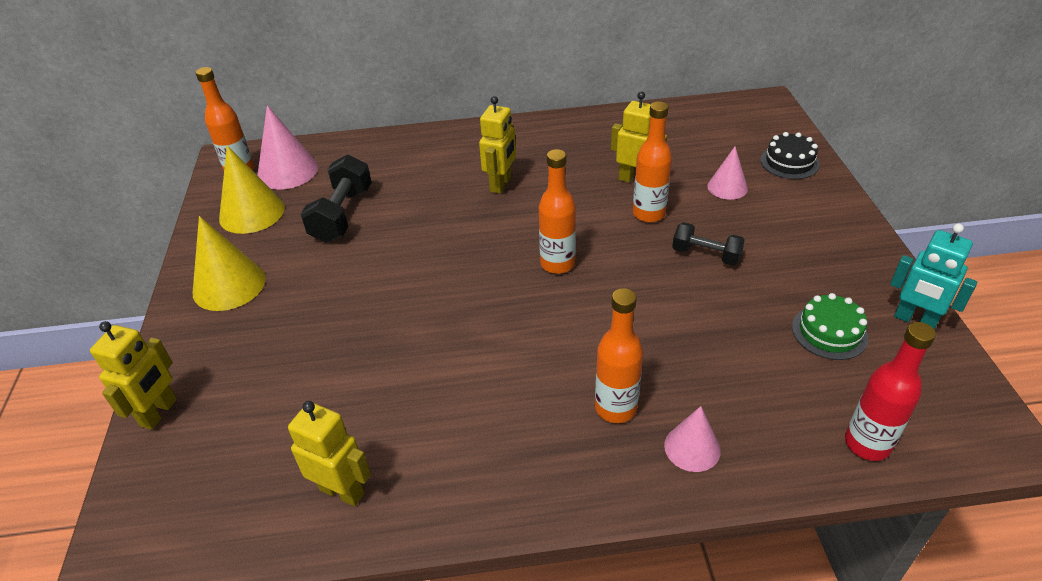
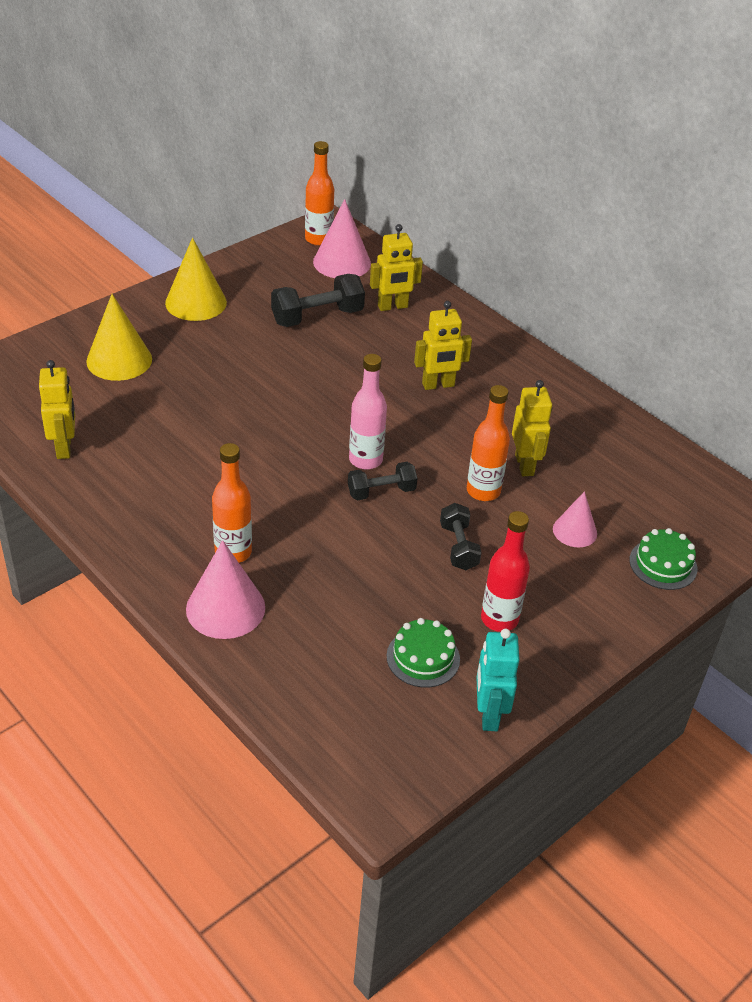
camera: 50 degrees right, 0 degrees up
yellow robot [90,321,177,430] -> yellow robot moved to [370,224,423,311]
yellow cone [219,145,285,234] -> yellow cone moved to [86,294,152,381]
orange bottle [539,149,576,274] -> pink bottle [349,354,387,469]
pink cone [664,406,721,472] -> pink cone [186,540,265,639], size x1.63
black cake [760,132,820,179] -> green cake [629,528,698,590]
red bottle [845,322,936,461] -> red bottle moved to [481,511,530,632]
none -> black dumbbell [348,462,417,500]

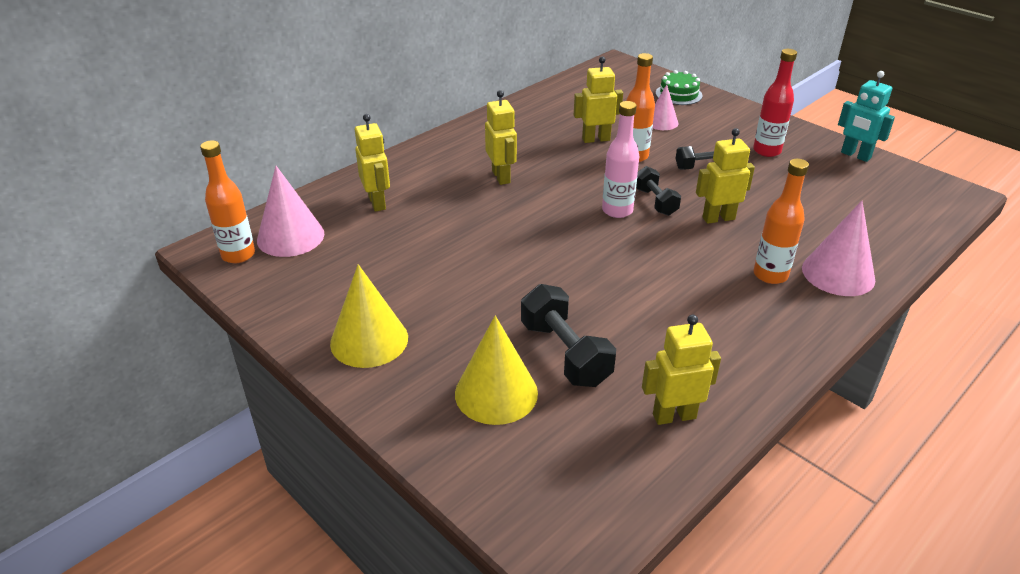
camera: 90 degrees left, 5 degrees down
black dumbbell [271,274,365,327] -> black dumbbell moved to [521,284,616,387]
green cake [387,618,460,687] -> none
turquoise robot [477,629,519,731] -> turquoise robot turned 45 degrees clockwise [838,71,895,162]
none -> yellow robot [696,128,755,224]

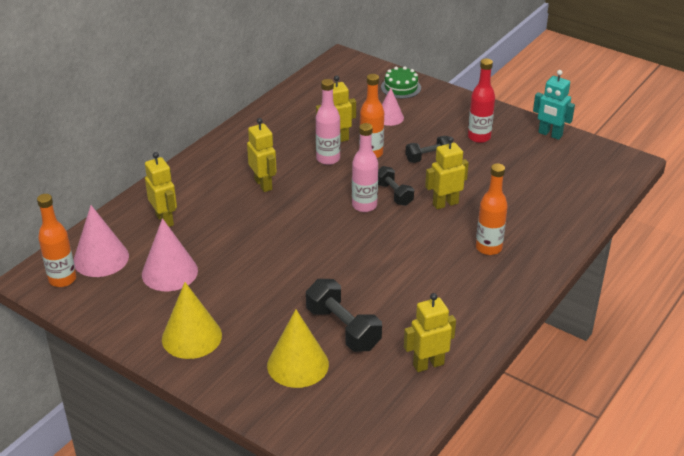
camera: 10 degrees left, 0 degrees up
pink cone [802,201,875,296] -> pink cone moved to [142,218,198,291]
none -> pink bottle [316,79,340,165]

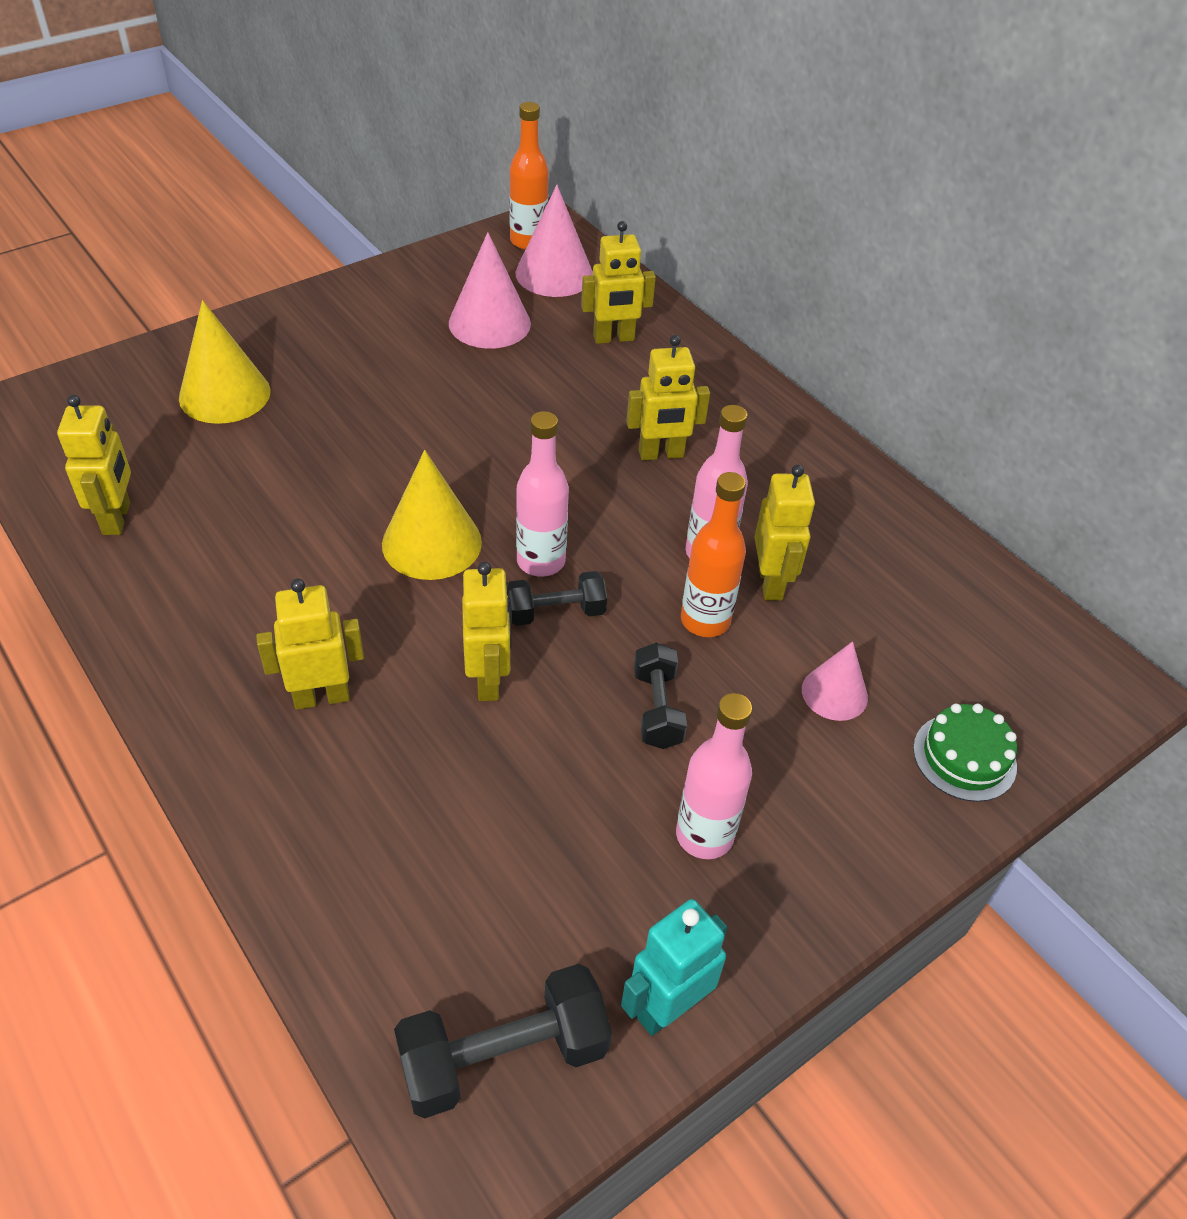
camera: 105 degrees right, 10 degrees up
yellow cone [162,282,222,359] -> yellow cone moved to [382,450,482,580]
black dumbbell [306,279,382,352] -> black dumbbell moved to [394,964,612,1119]
red bottle [468,58,495,143] -> pink bottle [676,693,752,859]
orange bottle [476,163,508,255] -> yellow robot [256,579,364,710]

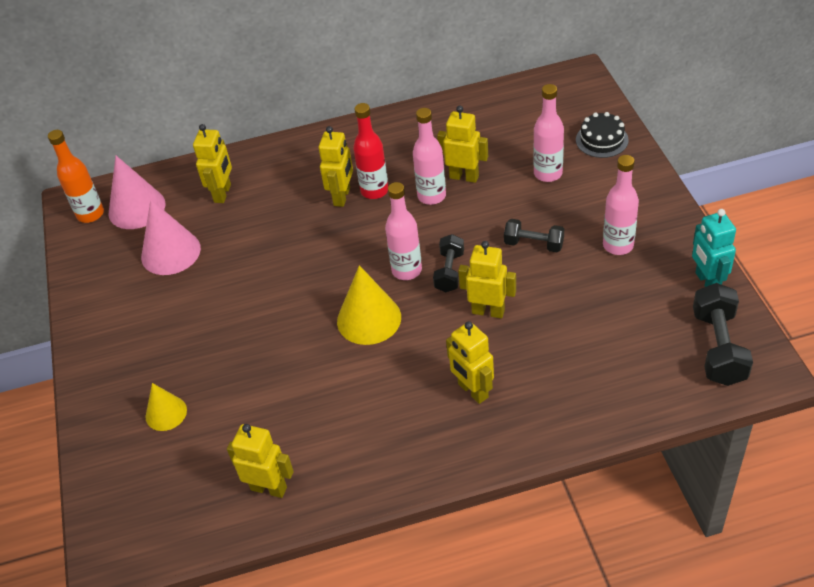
camera: 60 degrees left, 0 degrees up
yellow cone [179,300,270,424] -> yellow cone [146,383,187,431], size x0.61
yellow robot [256,579,364,710] -> yellow robot turned 45 degrees counterclockwise [446,321,494,404]
orange bottle [681,472,746,637] -> none
pink cone [802,641,868,721] -> pink bottle [533,84,564,182]
green cake [913,704,1017,802] -> black cake [576,112,629,158]
none -> red bottle [353,103,388,199]

